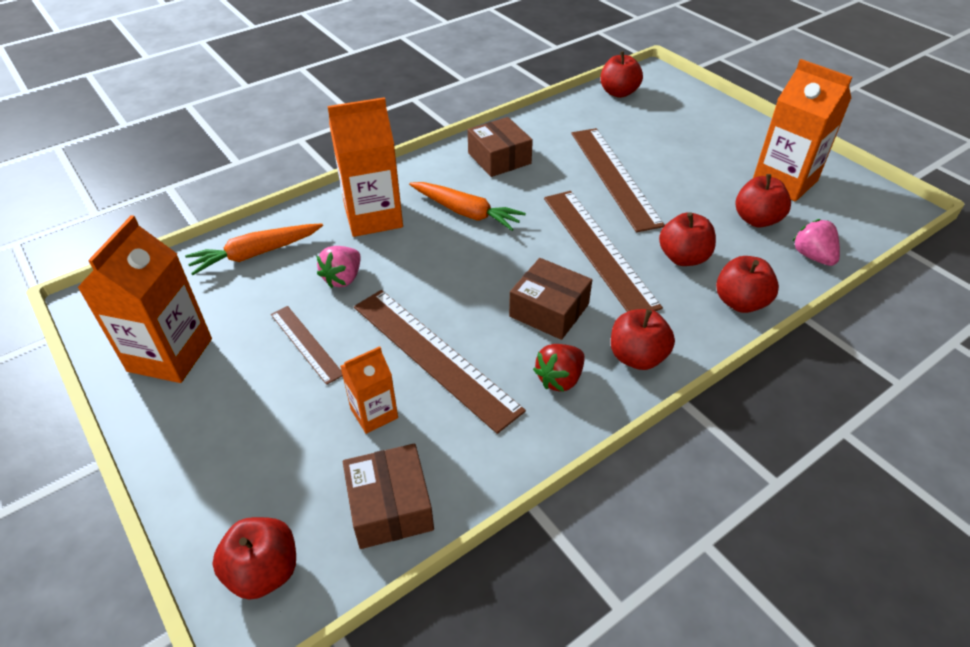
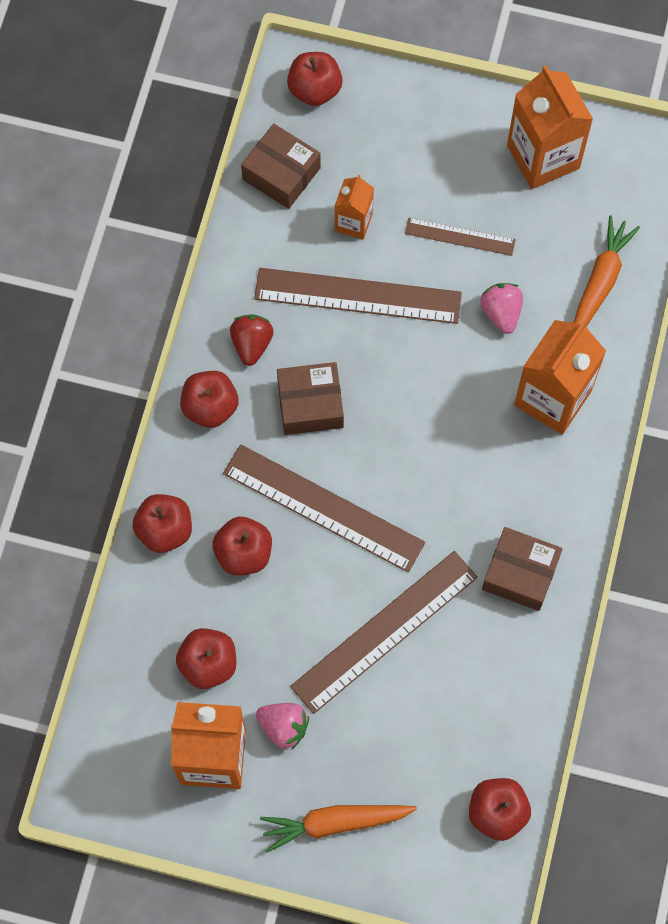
camera: 140 degrees right, 25 degrees up
orange carrot [409,182,526,231] -> orange carrot moved to [260,805,417,853]
brown ruler [571,128,665,232] -> brown ruler turned 75 degrees counterclockwise [290,551,478,714]
pink strawberry [793,219,840,266] -> pink strawberry moved to [256,703,309,750]

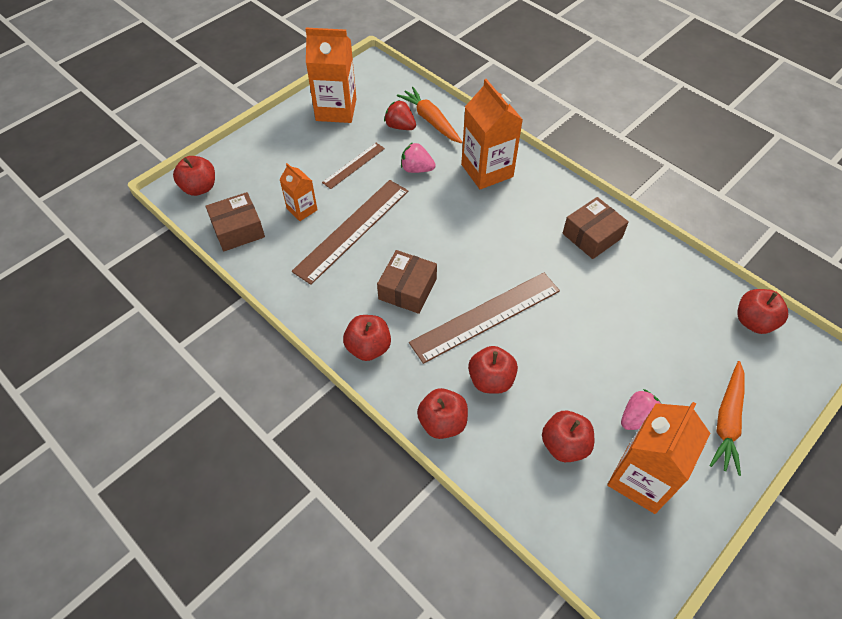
camera: 60 degrees left, 15 degrees down
red strawberry [230,314,274,366] -> red strawberry moved to [384,100,416,130]
brown ruler [290,551,478,714] -> none

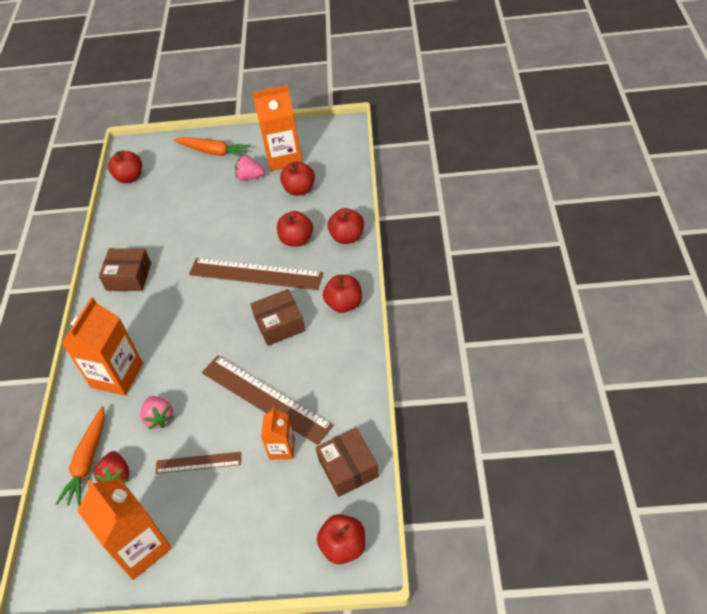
camera: 130 degrees left, 5 degrees down
brown box [206,192,265,251] -> brown box turned 45 degrees clockwise [315,428,379,497]
brown ruler [292,180,408,285] -> brown ruler turned 45 degrees clockwise [202,356,334,445]
orange carrot [709,361,745,476] -> orange carrot turned 45 degrees clockwise [173,137,251,157]

